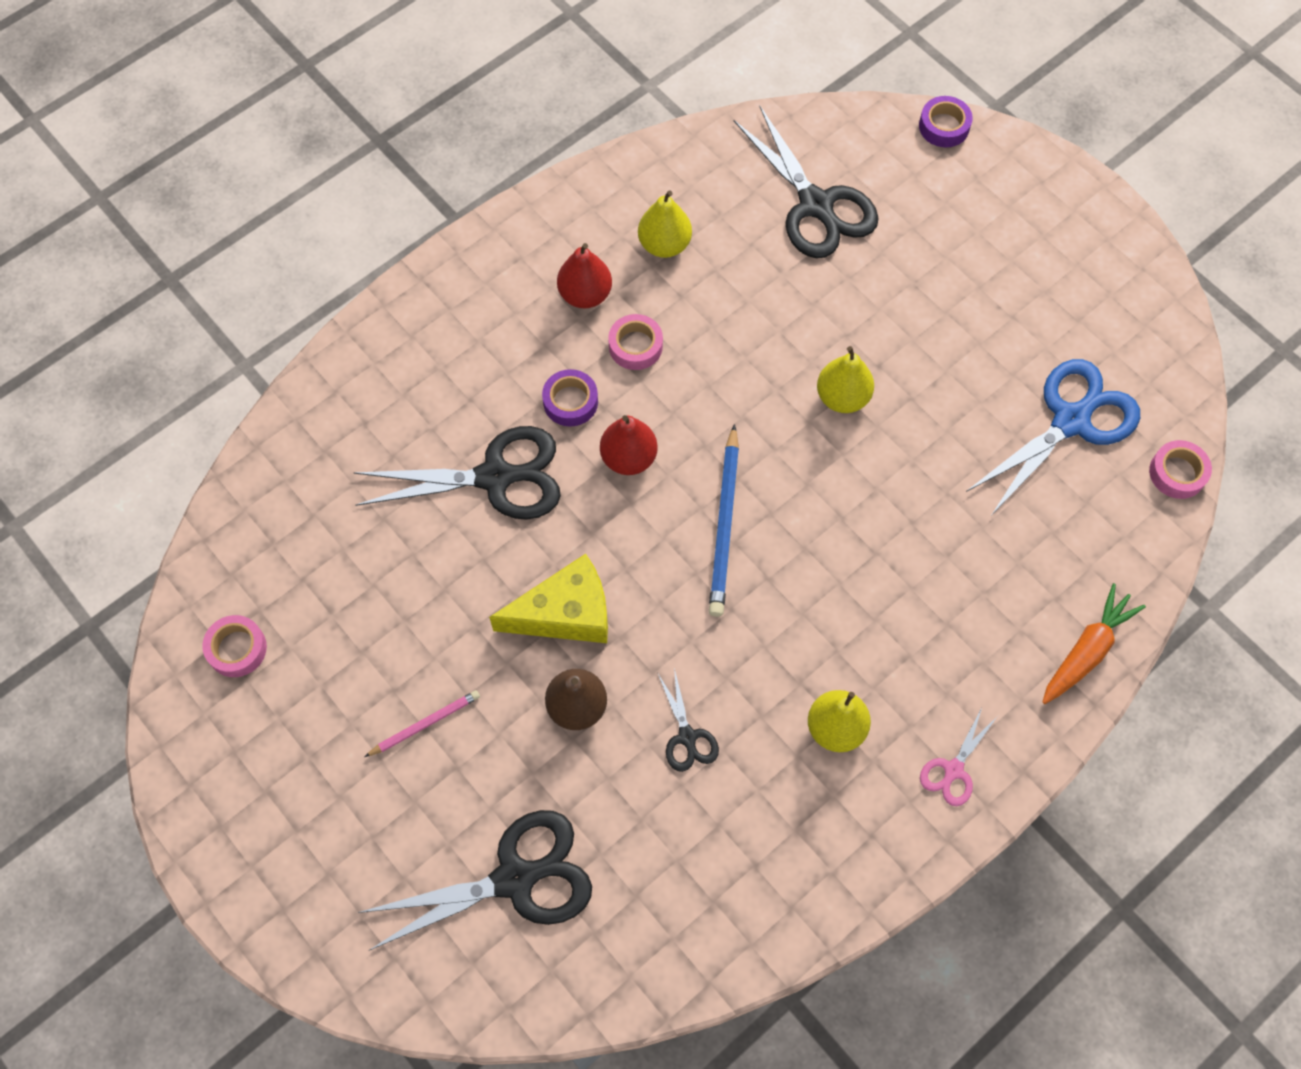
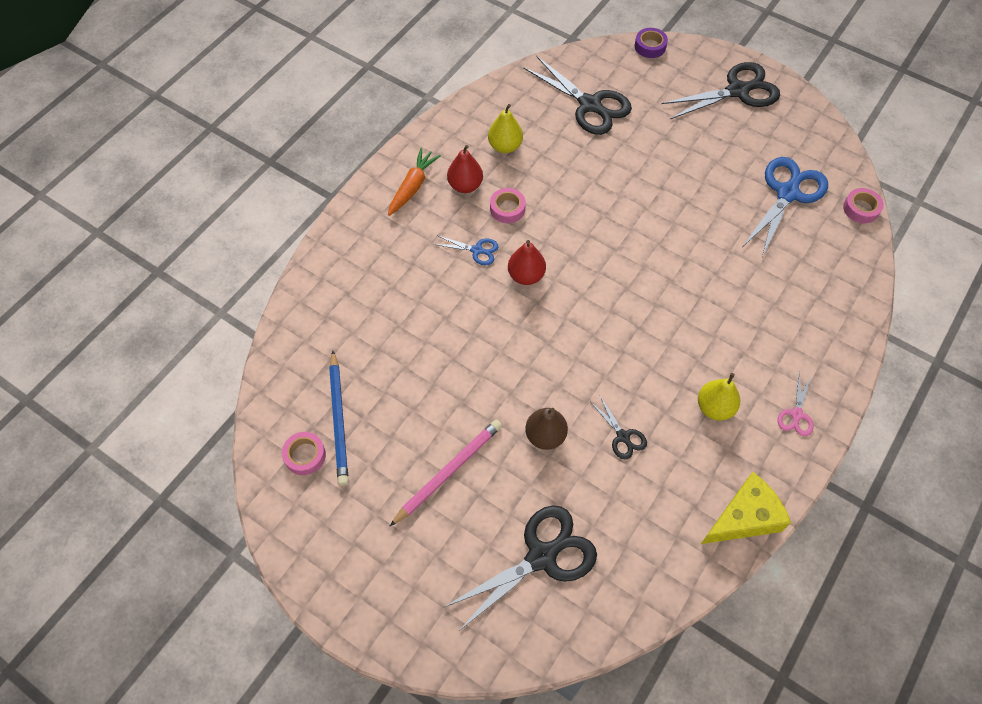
camera: 15 degrees left, 5 degrees down
black scissors [353,426,561,520] -> black scissors moved to [661,62,780,119]
pink pencil [364,690,480,757] -> pink pencil [389,420,502,527], size x1.72
yellow cheese [489,554,608,643] -> yellow cheese moved to [701,472,791,544]
purple tape [542,369,598,427] -> blue scissors [434,236,499,265]
blue pencil [709,424,739,617] -> blue pencil moved to [329,351,349,486]
yellow pear [817,346,874,413] -> none
orange carrot [1042,583,1146,704] -> orange carrot moved to [388,148,441,216]

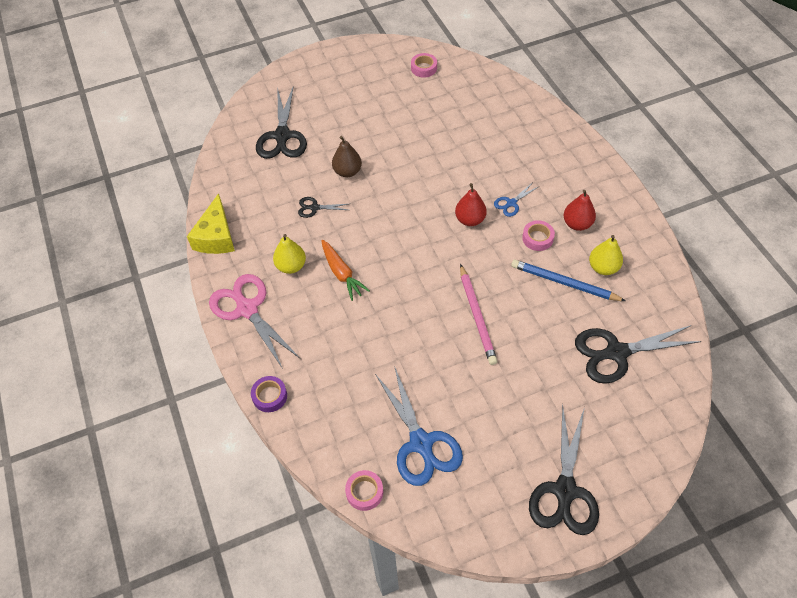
camera: 125 degrees right, 5 degrees down
blue pencil [329,351,349,486] -> blue pencil moved to [511,260,626,301]
orange carrot [388,148,441,216] -> orange carrot moved to [321,240,370,301]
pink pencil [389,420,502,527] -> pink pencil moved to [460,264,497,365]
purple tape [635,28,668,58] -> purple tape moved to [251,376,287,412]
pink scissors [777,372,813,436] -> pink scissors [209,274,300,369], size x2.07

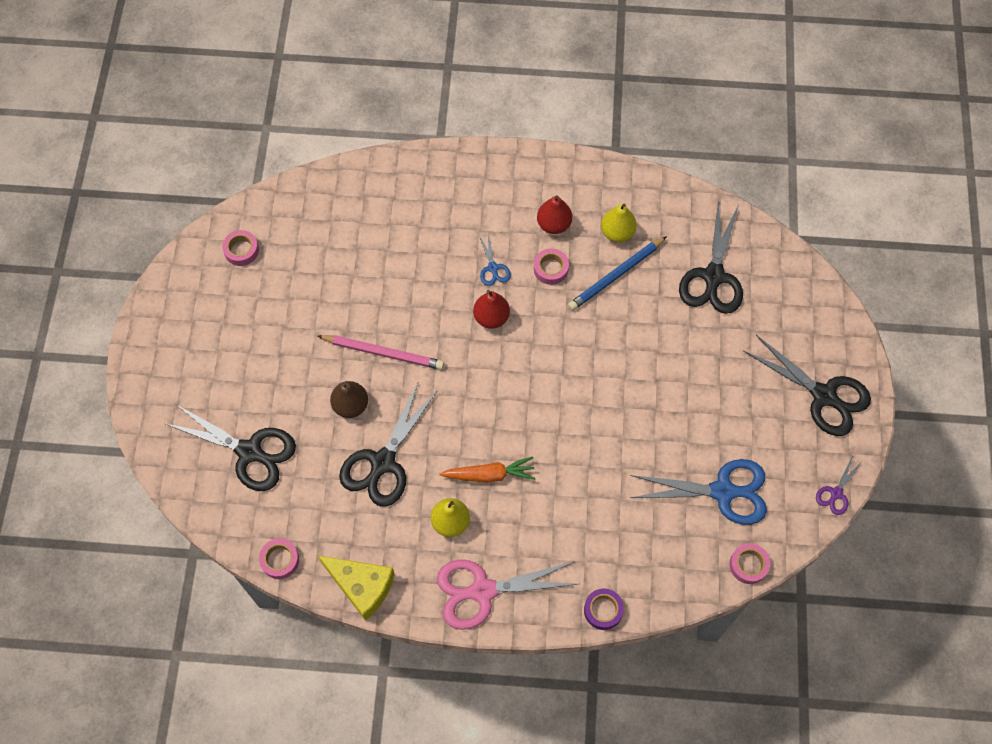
camera: 65 degrees left, 10 degrees up
black scissors [298,197,348,218] -> black scissors [339,381,438,507], size x2.07
pink pencil [460,264,497,365] -> pink pencil moved to [318,335,444,370]
none -> pink tape [259,538,299,579]
none -> purple scissors [816,456,862,515]

